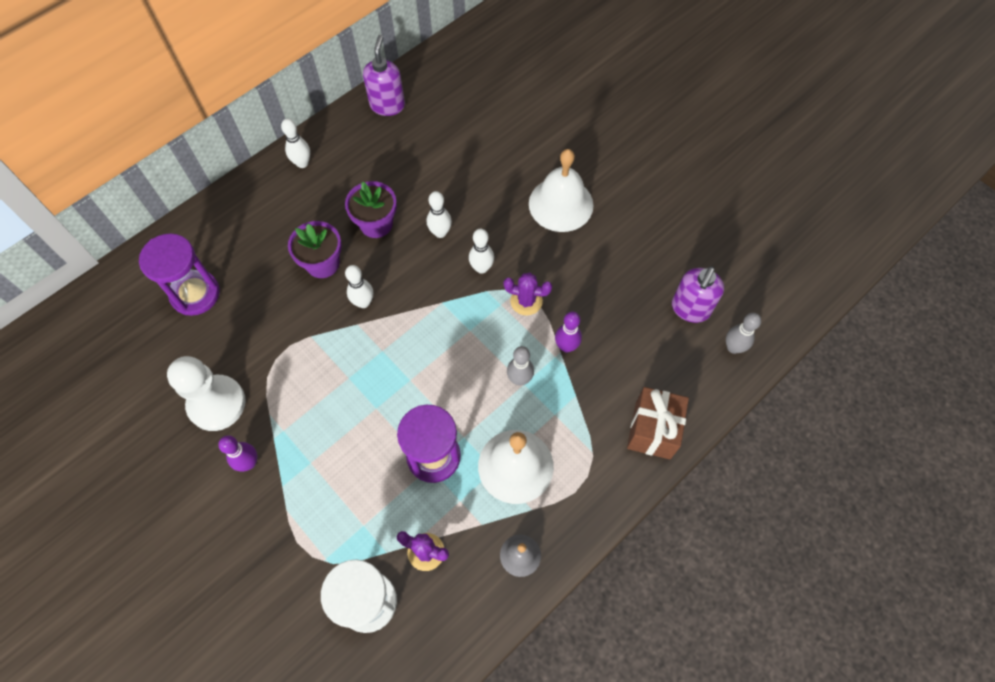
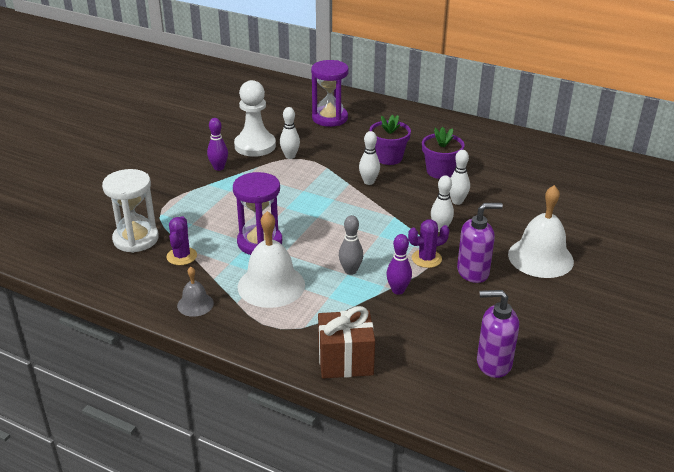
camera: 70 degrees right, 30 degrees down
white bowling pin [281,119,310,168] -> white bowling pin moved to [280,107,300,159]
purple soap dispenser [363,35,405,116] -> purple soap dispenser moved to [457,203,503,283]
purple cactus [504,273,552,315] -> purple cactus turned 75 degrees clockwise [408,220,449,268]
grey bowling pin [726,313,761,354] -> none

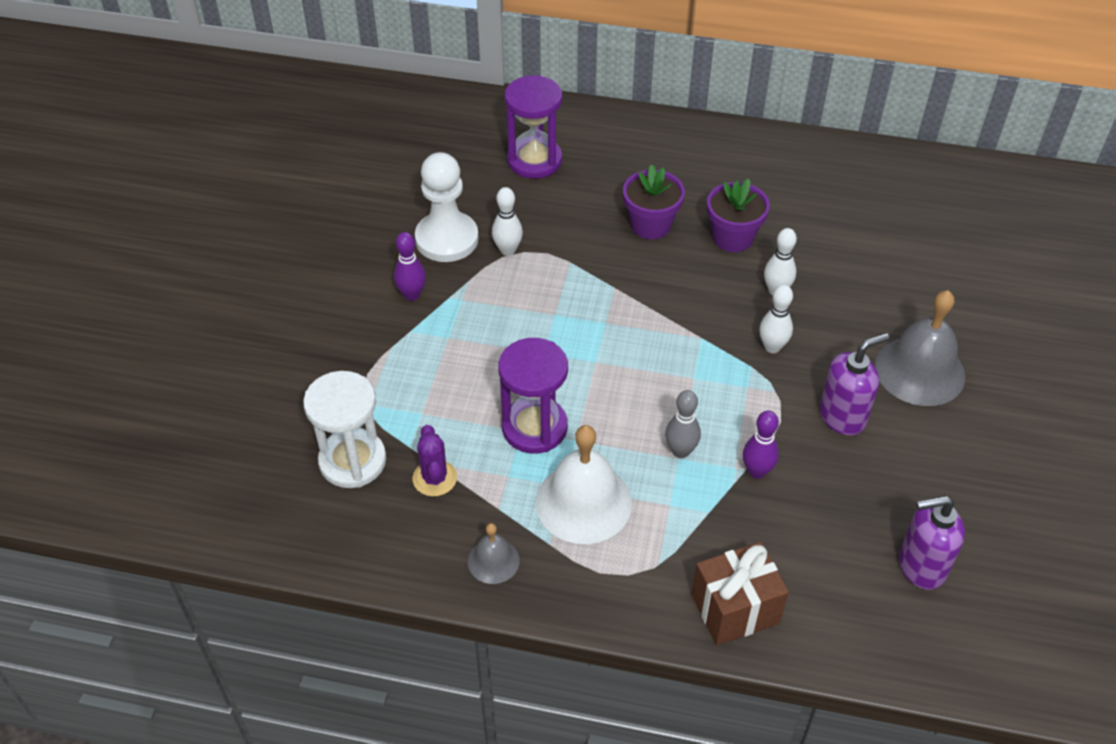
camera: 15 degrees left, 15 degrees up
white bowling pin [359,131,380,185] -> none
purple cactus [408,220,449,268] -> none
white bell [508,185,574,278] -> grey bell [875,290,965,406]

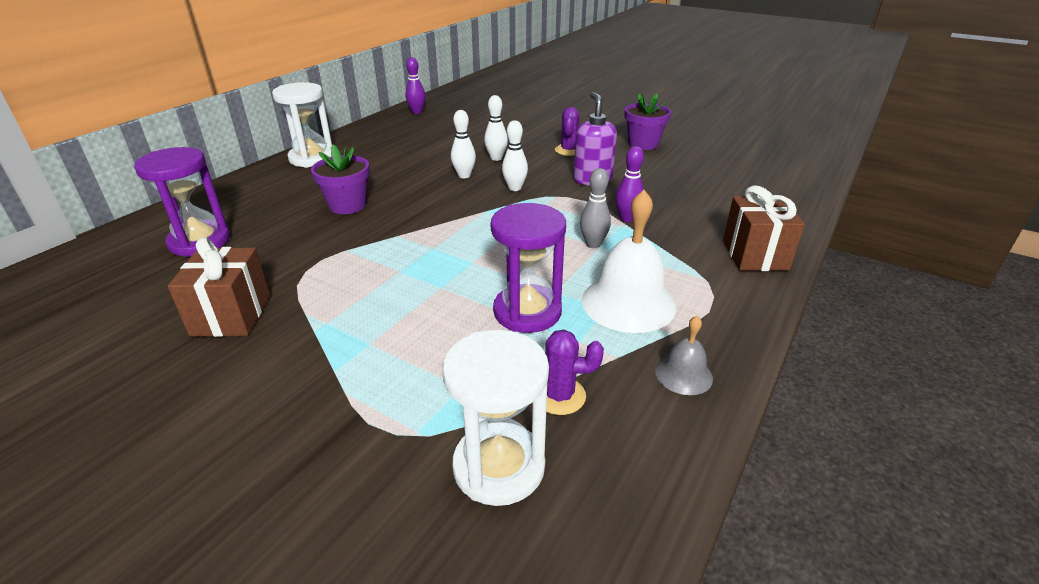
camera: 70 degrees left, 15 degrees down
purple bowling pin [394,232,426,301] -> purple bowling pin moved to [405,57,426,114]
white pawn [415,152,479,262] -> brown gift [168,237,270,337]
white bowling pin [492,187,523,256] -> white bowling pin moved to [484,95,508,161]
purple flower pot [707,178,770,252] -> purple flower pot moved to [625,93,671,150]
grey bell [875,290,965,406] -> purple cactus [555,107,579,156]
purple soap dispenser [899,496,965,590] -> none
none -> white hourglass [272,82,332,168]

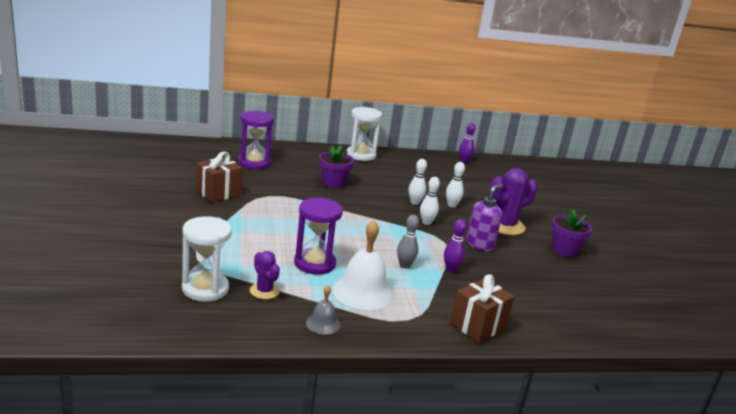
camera: 45 degrees right, 10 degrees down
purple cactus [555,107,579,156] -> purple cactus [490,168,538,235], size x1.77

